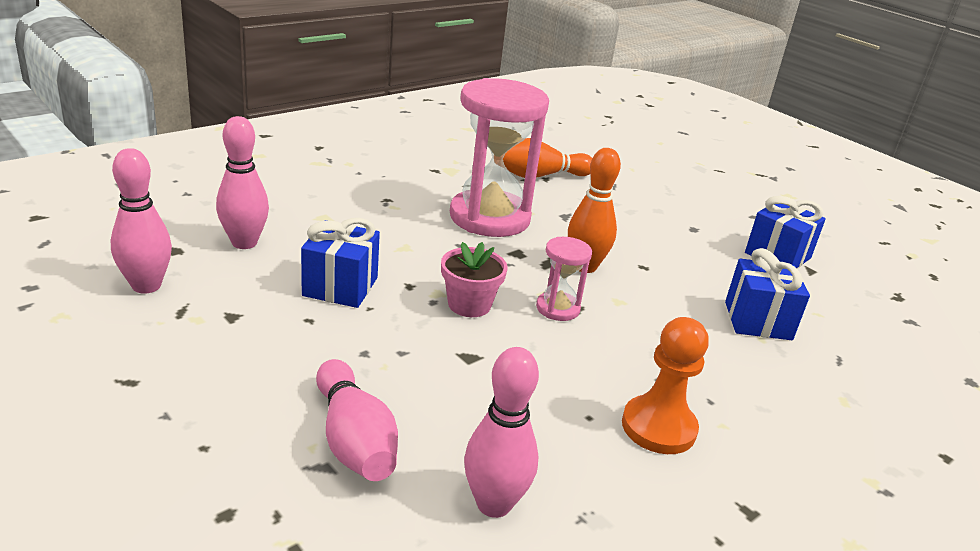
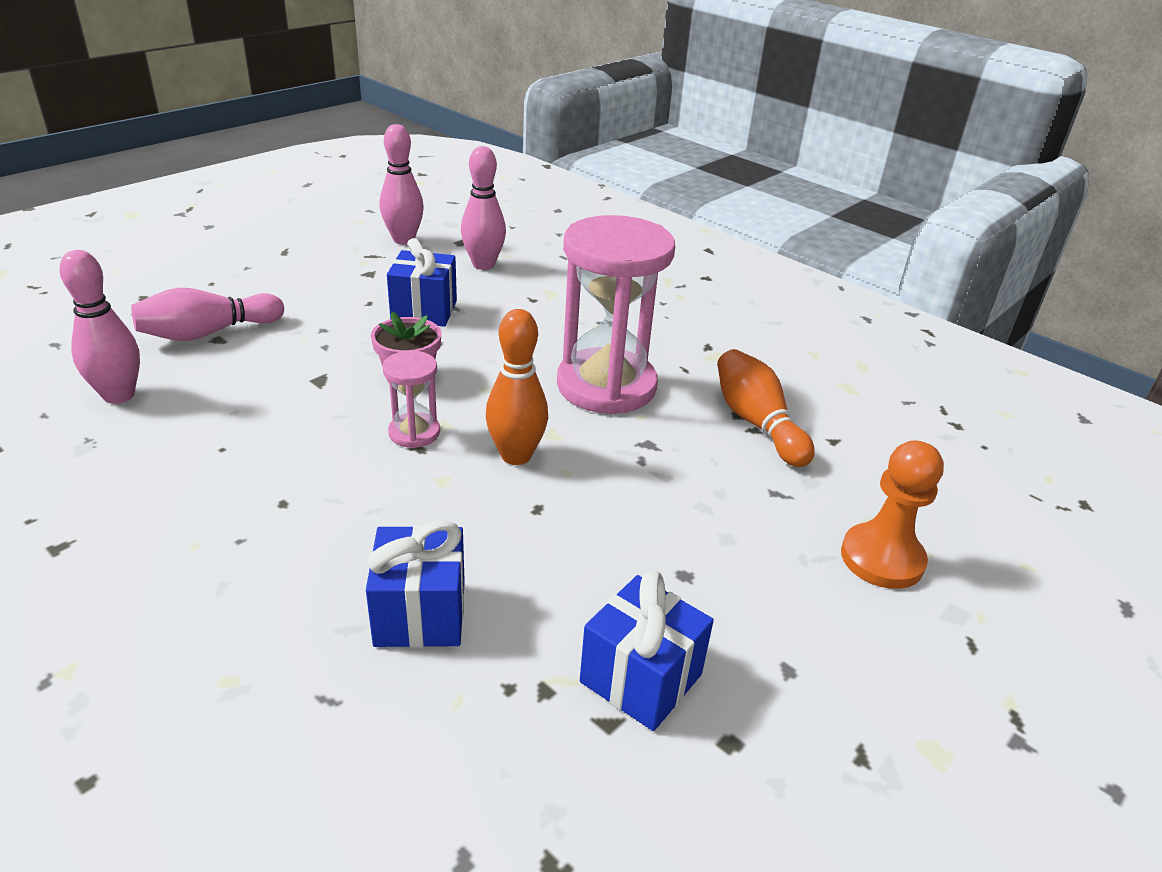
camera: 85 degrees right, 5 degrees up
orange pawn [622,317,709,454] -> orange pawn moved to [841,441,944,589]

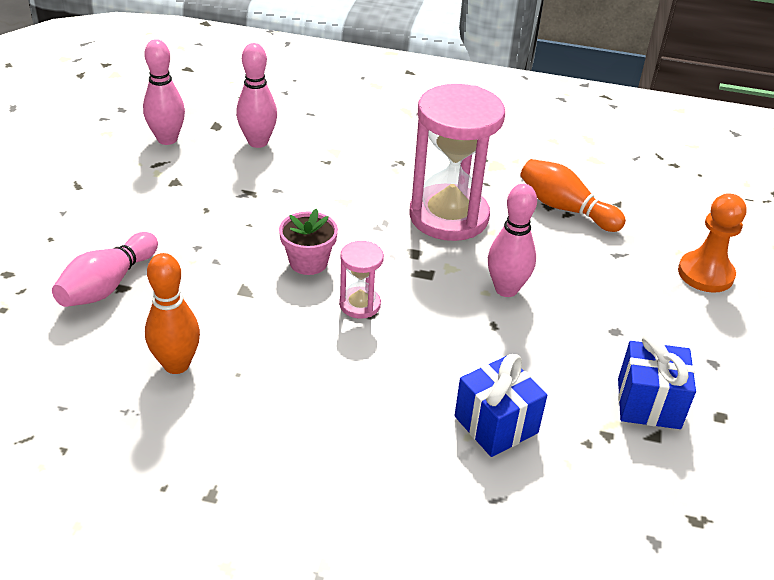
camera: 30 degrees left, 5 degrees up
pink bowling pin [59,250,140,404] -> pink bowling pin moved to [488,184,537,297]
blue gift [387,238,457,327] -> none
orange bowling pin [486,309,548,465] -> orange bowling pin moved to [145,253,200,374]

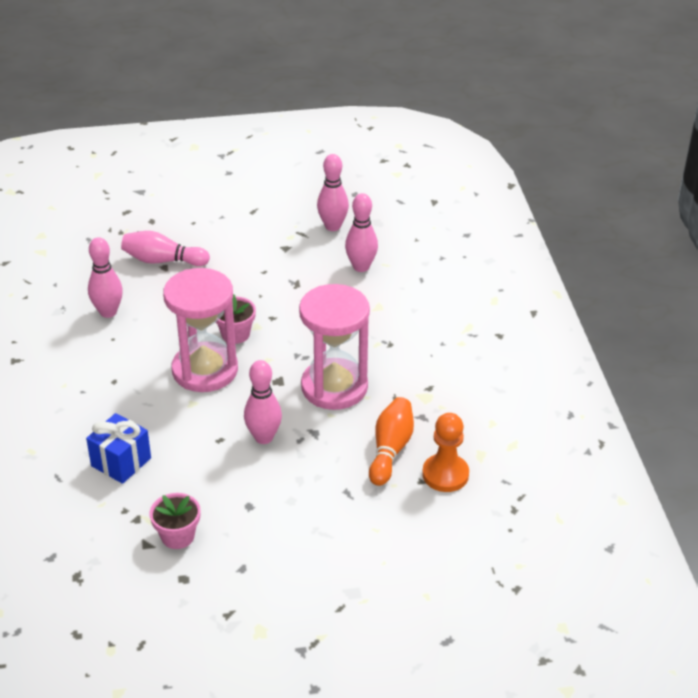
camera: 70 degrees right, 0 degrees up
orange bowling pin [145,253,200,374] -> pink bowling pin [88,237,123,318]
pink hourglass [339,241,384,319] -> pink hourglass [163,268,238,392], size x2.16
blue gift [618,333,696,429] -> pink flower pot [150,493,200,549]
orange pawn [678,193,747,293] -> orange pawn moved to [422,413,469,492]

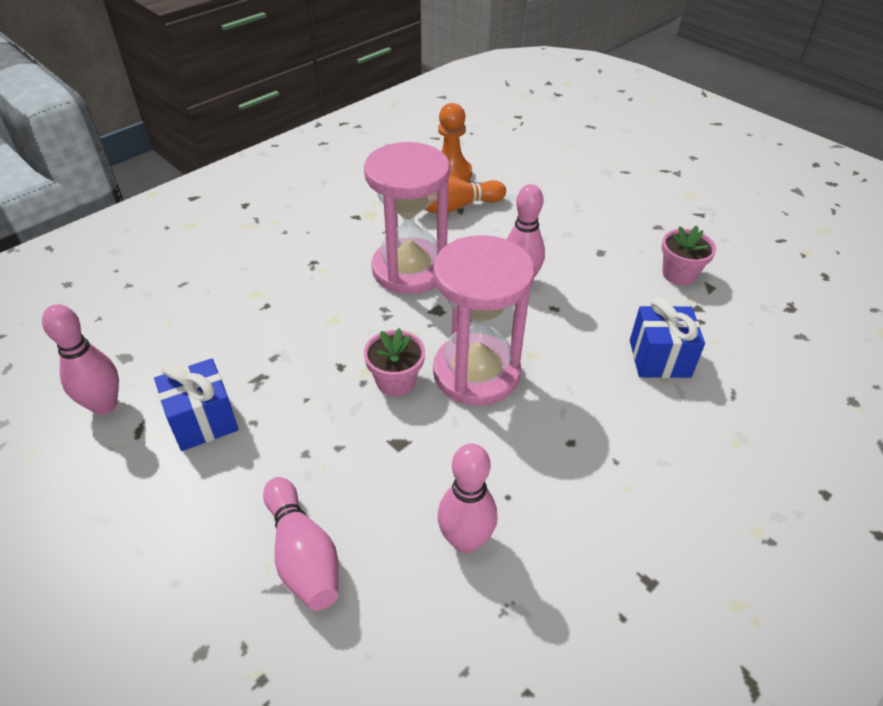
camera: 125 degrees left, 5 degrees up
pink bowling pin [345,193,378,272] -> none
none -> blue gift [154,358,238,451]

